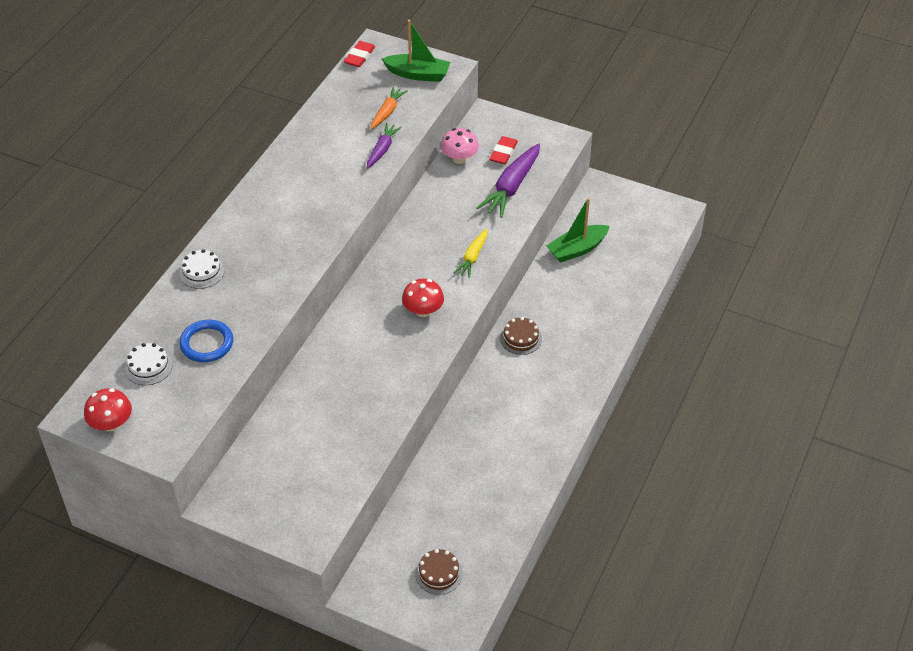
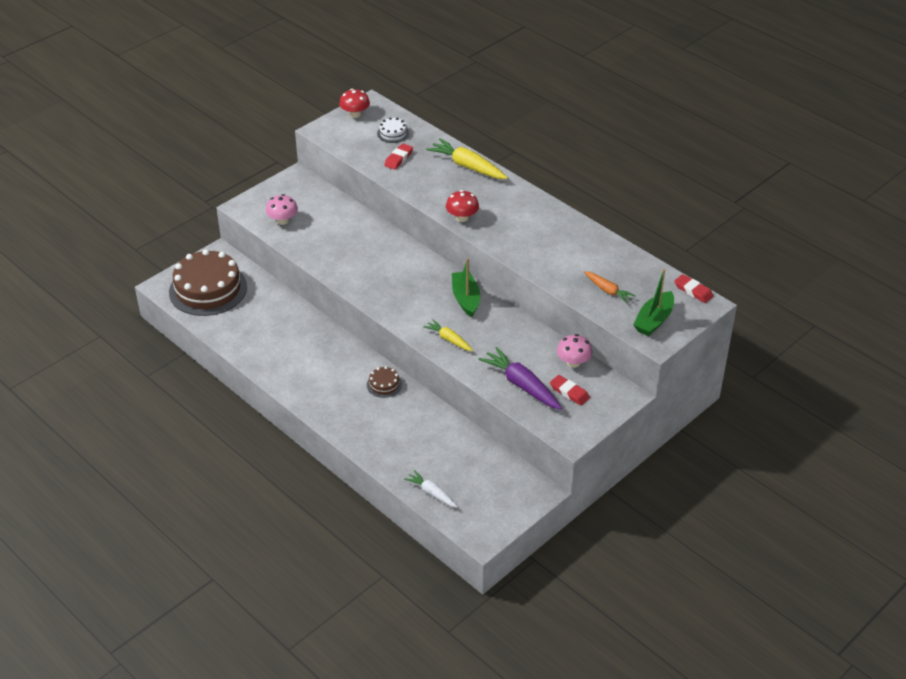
camera: 110 degrees right, 5 degrees down
blue ring [179,320,233,362] -> red eraser [384,143,413,170]
white cake [180,249,224,289] -> yellow carrot [426,138,508,179]
purple carrot [367,123,402,169] -> none
red mushroom [402,279,444,317] -> red mushroom moved to [446,190,479,222]
brown cake [415,549,463,595] -> brown cake [169,249,247,316], size x2.34
green boat [546,198,610,263] -> green boat moved to [452,258,480,318]
none -> pink mushroom [266,194,298,225]
none -> white carrot [404,470,458,507]

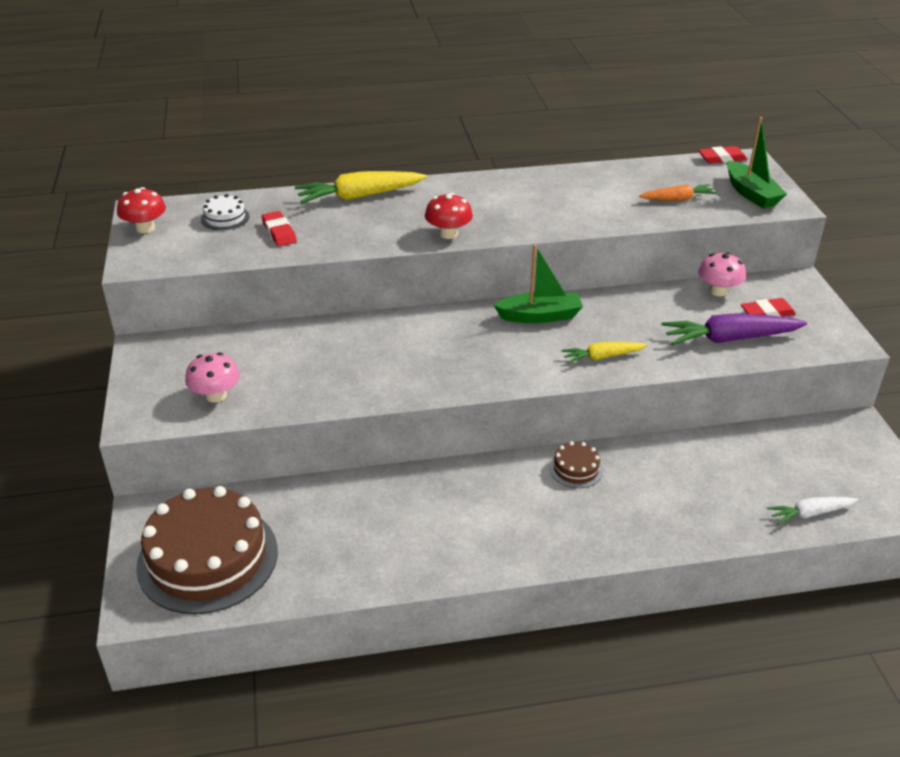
camera: 55 degrees left, 5 degrees down
green boat [452,258,480,318] -> green boat turned 150 degrees clockwise [494,245,583,323]

